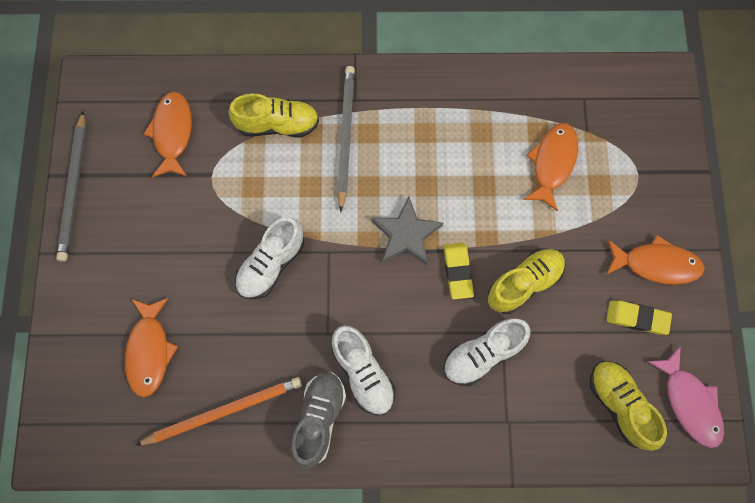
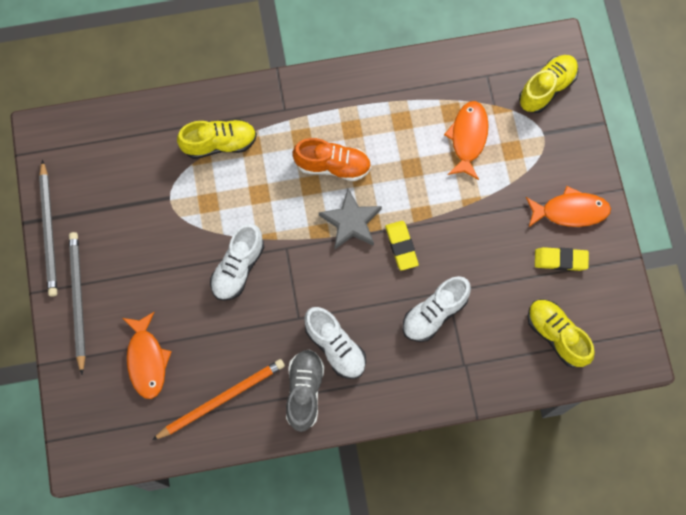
camera: 10 degrees left, 0 degrees up
orange fish [144,92,192,178] -> none
grey pencil [337,66,355,212] -> grey pencil moved to [69,232,86,375]
yellow shoe [488,248,565,314] -> yellow shoe moved to [519,55,578,113]
pink fish [648,346,724,448] -> none
none -> orange shoe [293,138,371,181]

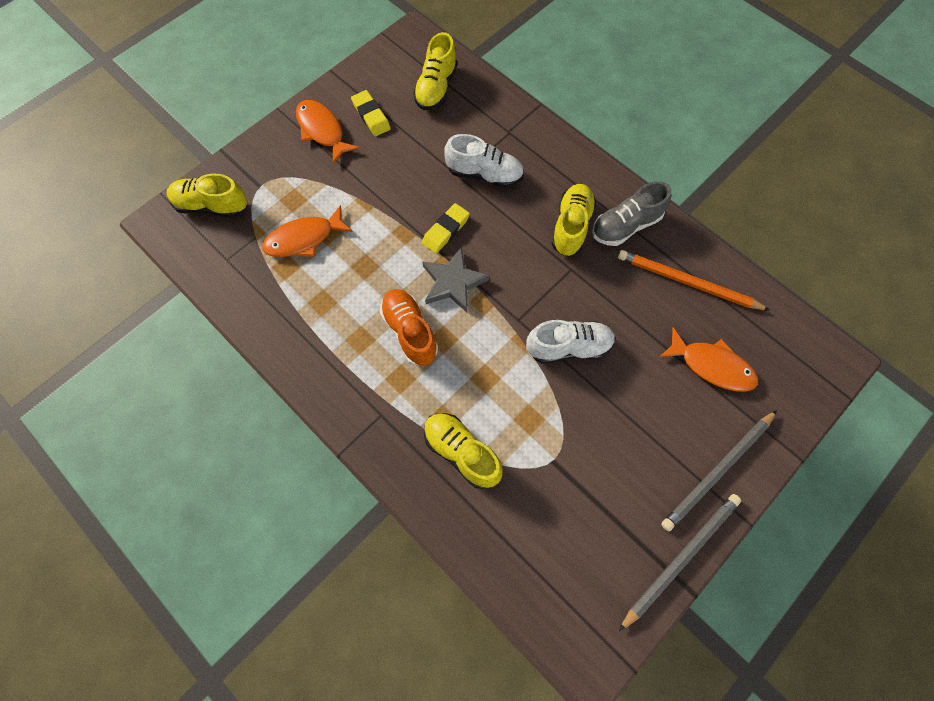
camera: 125 degrees left, 5 degrees down
orange fish [123,312,172,399] -> orange fish turned 75 degrees clockwise [660,327,758,392]
white shoe [304,307,366,379] -> yellow shoe [551,184,596,256]

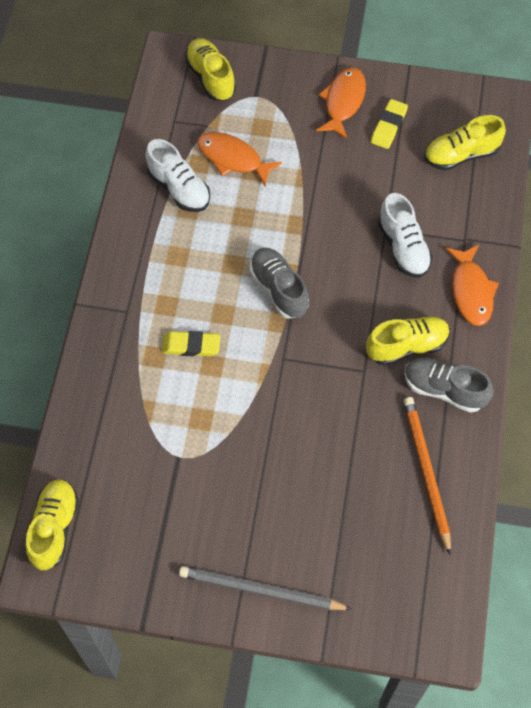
camera: 55 degrees right, 5 degrees down
orange shoe [379,289,438,366] -> none
yellow eraser [422,203,470,254] -> yellow eraser moved to [162,331,220,357]
grey star [422,247,490,313] -> grey shoe [250,248,309,319]
yellow shoe [424,413,503,489] -> yellow shoe moved to [25,479,79,571]
white shoe [526,320,616,364] -> white shoe moved to [145,139,210,212]
grey pencil [619,494,741,631] -> none
orange fish [660,327,758,392] -> orange fish moved to [445,245,499,326]

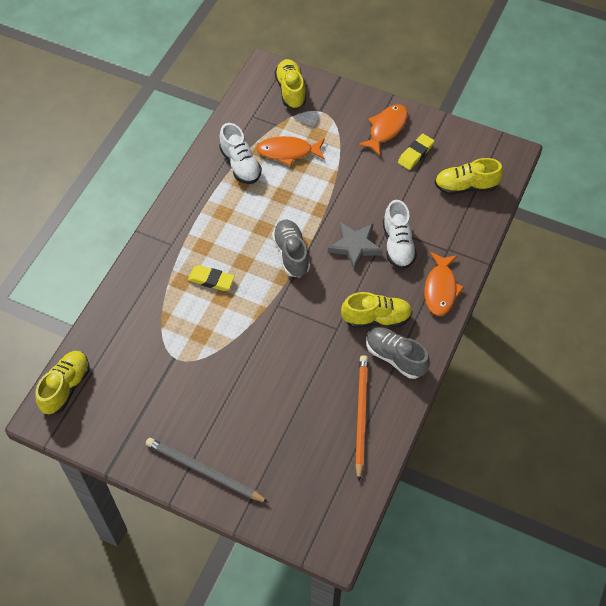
camera: 15 degrees right, 5 degrees down
orange fish [197,132,282,187] -> orange fish turned 45 degrees counterclockwise [256,136,325,166]
none -> grey star [328,222,383,270]

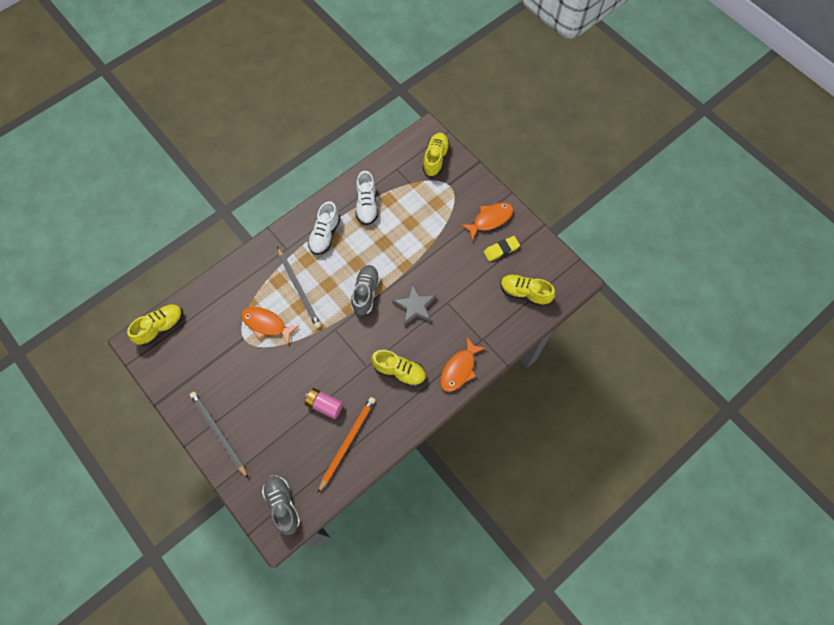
camera: 25 degrees right, 10 degrees up
yellow eraser [188,265,235,291] -> grey pencil [277,247,321,328]
orange fish [256,136,325,166] -> orange fish moved to [241,307,299,345]
grey shoe [366,327,430,379] -> grey shoe moved to [262,476,300,535]
white shoe [383,200,417,269] -> white shoe moved to [308,201,340,255]
none -> pink battery [305,388,343,419]

